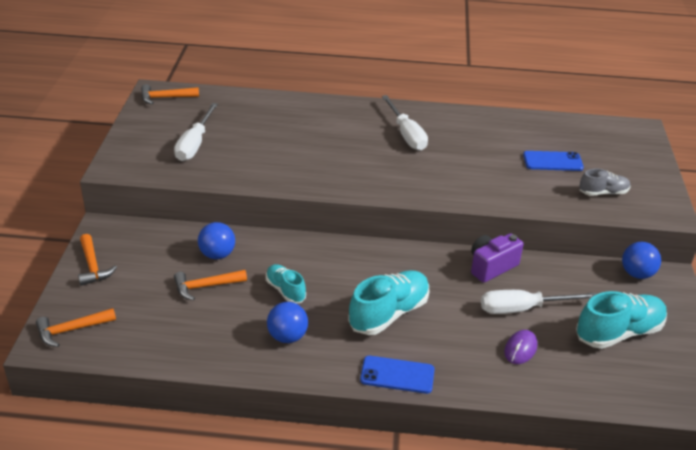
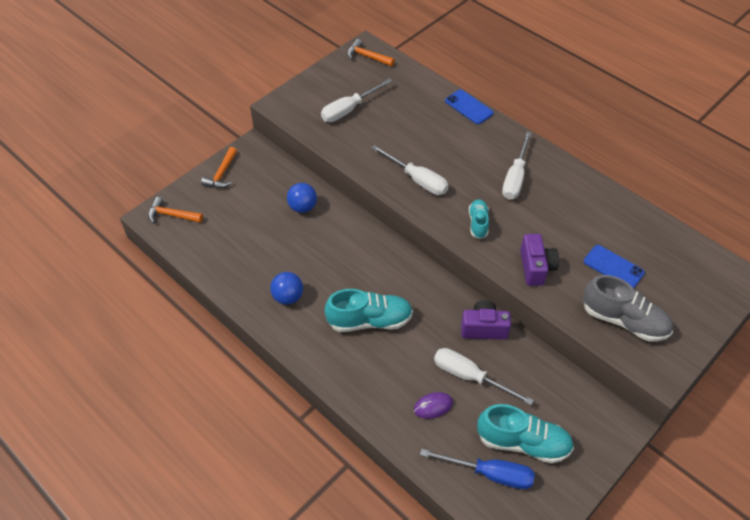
camera: 40 degrees right, 15 degrees up
orange hammer [174,270,247,301] -> none
turquoise shoe [266,264,306,303] -> turquoise shoe moved to [469,199,489,239]
blue phone [360,356,435,394] -> blue phone moved to [445,90,494,124]
grey shoe [580,169,630,196] -> grey shoe [583,275,673,342], size x1.73
blue ball [622,242,661,279] -> none
none -> white screwdriver [372,145,449,195]
none -> blue screwdriver [420,449,535,489]
none -> purple camera [520,234,559,286]

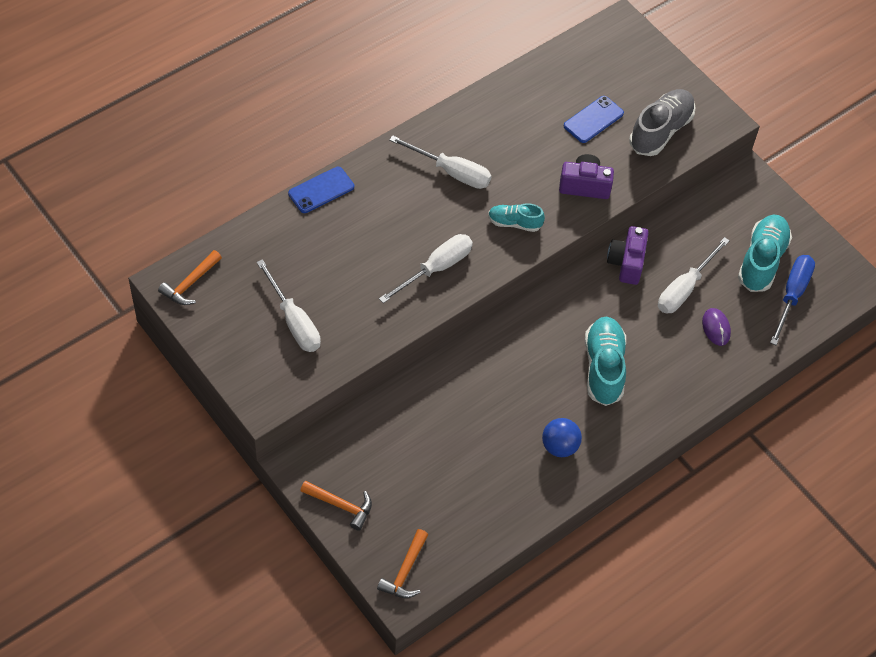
camera: 85 degrees left, 5 degrees up
blue ball [287,183,317,213] -> none

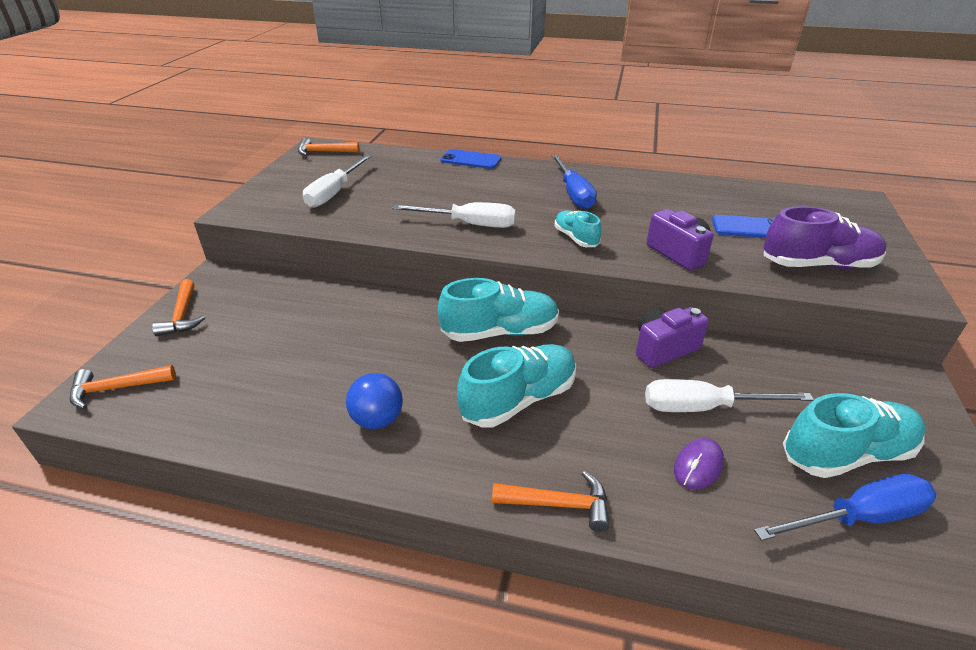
camera: 55 degrees right, 20 degrees down
white screwdriver [389,135,492,189] -> blue screwdriver [551,155,597,209]
grey shoe [629,89,696,156] -> purple shoe [763,206,886,269]
none -> turquoise shoe [438,278,559,342]
none -> orange hammer [492,471,609,532]

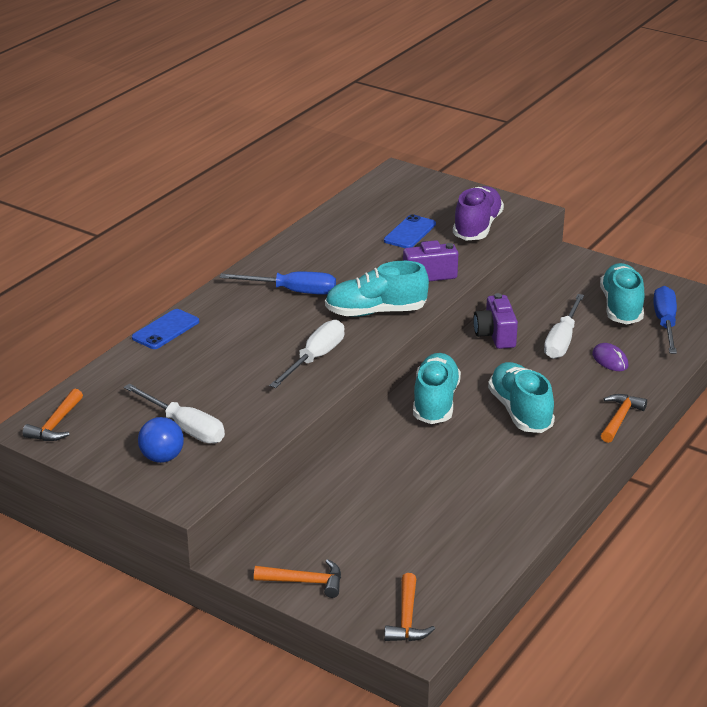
camera: 70 degrees left, 5 degrees down
blue ball [346,373,403,429] -> blue ball moved to [138,417,184,463]
turquoise shoe [555,210,601,247] -> turquoise shoe [325,261,429,317], size x1.73

